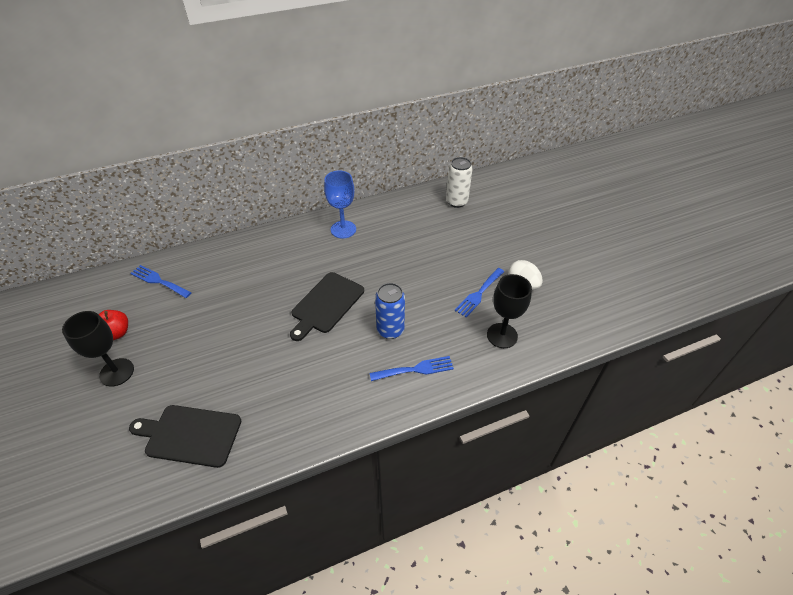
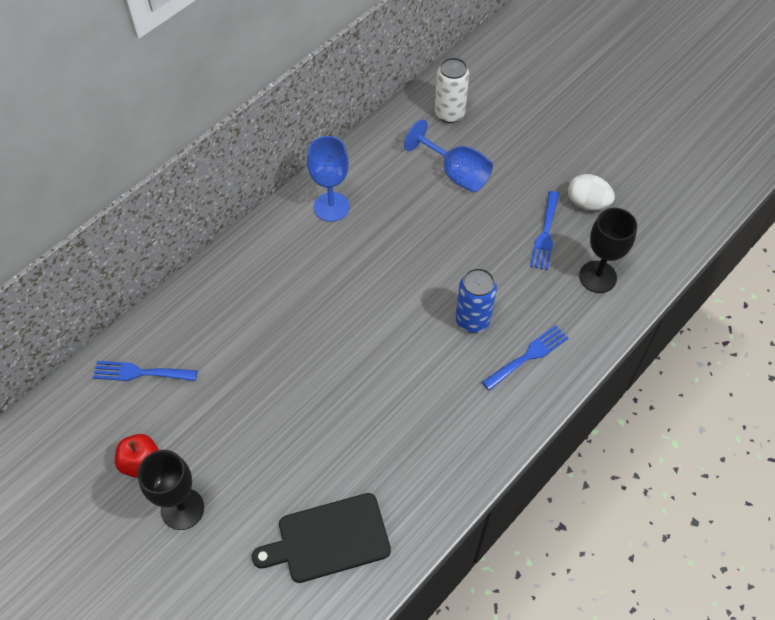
camera: 25 degrees left, 10 degrees up
black cutting board [290,272,364,341] -> none
none -> blue goblet [404,119,493,192]

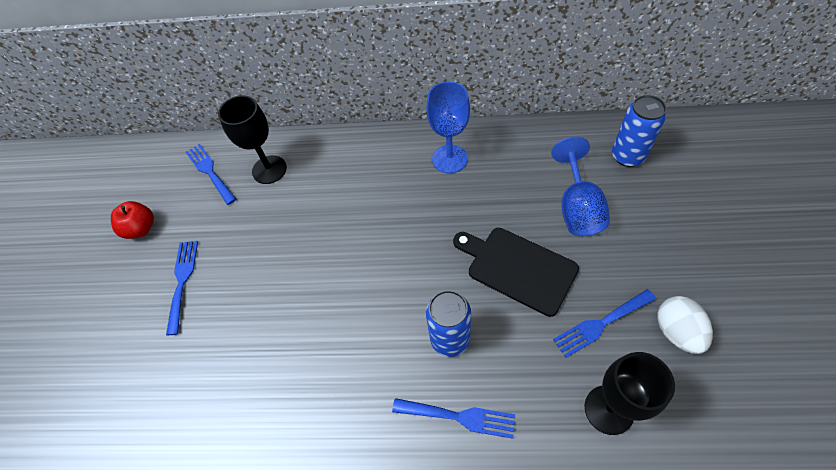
camera: 55 degrees right, 0 degrees up
black goblet [137,450,204,530] -> black goblet moved to [218,95,287,184]
black cutting board [252,493,391,583] -> black cutting board moved to [453,228,579,317]
white can [435,57,469,123] -> blue can [612,95,666,167]
none -> blue fork [166,241,198,335]

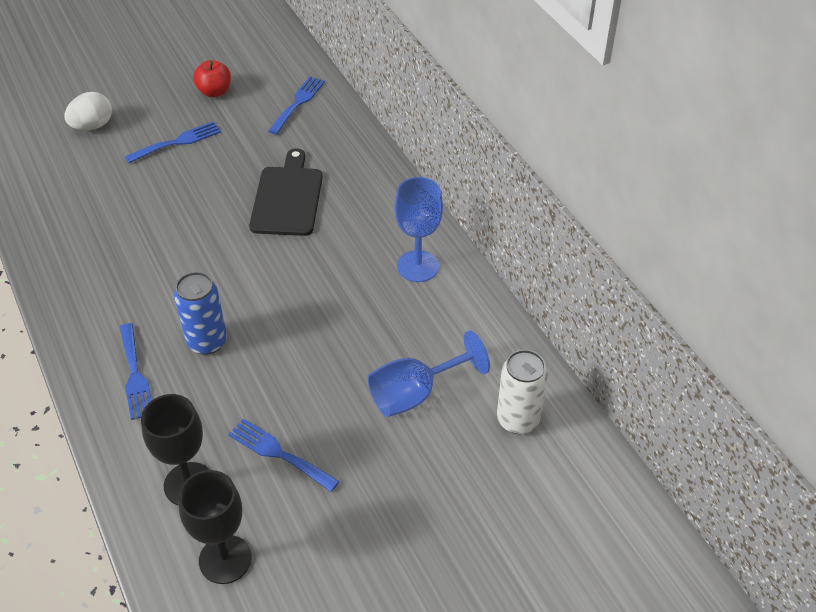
camera: 55 degrees right, 10 degrees down
black goblet [218,95,287,184] -> black goblet moved to [178,470,252,584]
black cutting board [453,228,579,317] -> black cutting board moved to [249,148,323,236]
blue can [612,95,666,167] -> white can [497,350,548,434]
white egg [657,296,713,354] -> white egg moved to [65,92,112,130]

